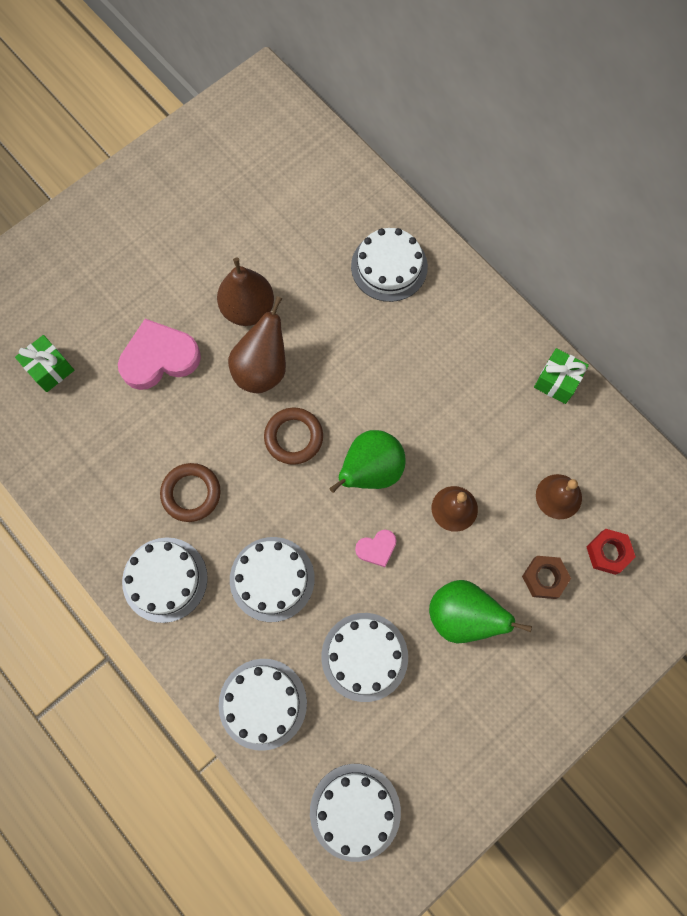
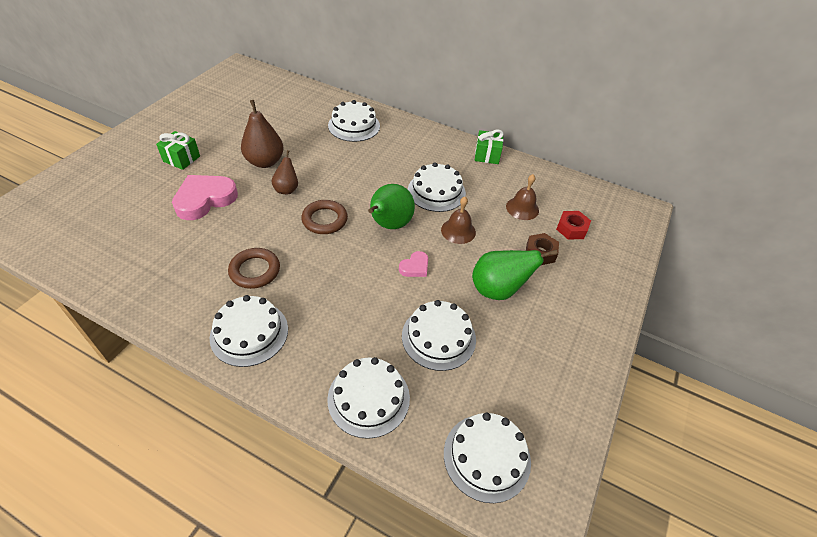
camera: 25 degrees left, 25 degrees down
green gift [15,335,74,392] -> green gift moved to [156,131,200,170]
brown pear [228,296,286,393] -> brown pear [271,150,298,194], size x0.60
white cake [230,537,315,622] -> white cake moved to [408,162,466,212]

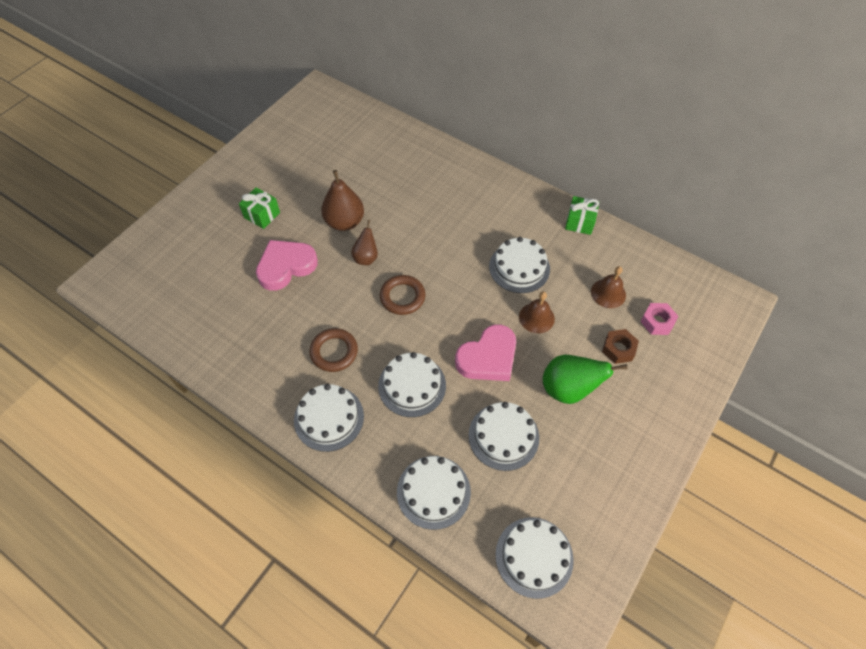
camera: 10 degrees right, 10 degrees up
white cake [328,100,380,142] -> white cake moved to [378,352,446,417]
green pear [368,184,415,229] -> none
pink heart [399,251,428,277] -> pink heart [455,324,516,381], size x2.02
red nut [556,211,591,240] -> pink nut [640,303,678,335]

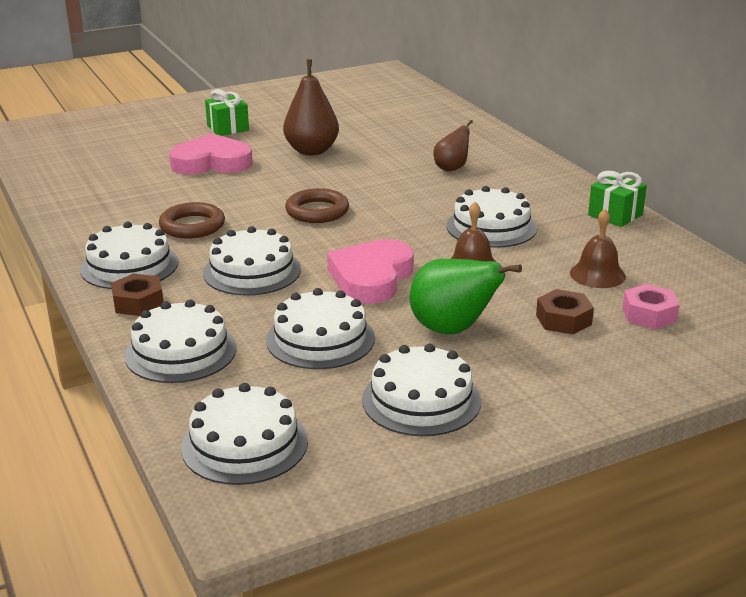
camera: 30 degrees right, 30 degrees down
brown pear [351,220,378,265] -> brown pear moved to [433,120,473,172]
pink heart [455,324,516,381] -> pink heart turned 120 degrees clockwise [327,239,414,304]
none -> brown nut [111,274,163,316]
none -> white cake [362,344,481,436]

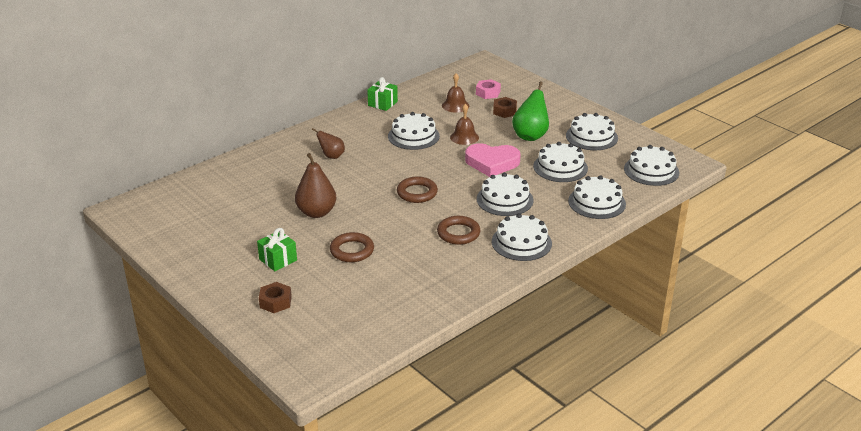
camera: 105 degrees left, 5 degrees up
brown nut [111,274,163,316] -> brown nut moved to [259,282,292,313]
pink heart [169,133,253,175] -> brown ring [330,232,374,262]

